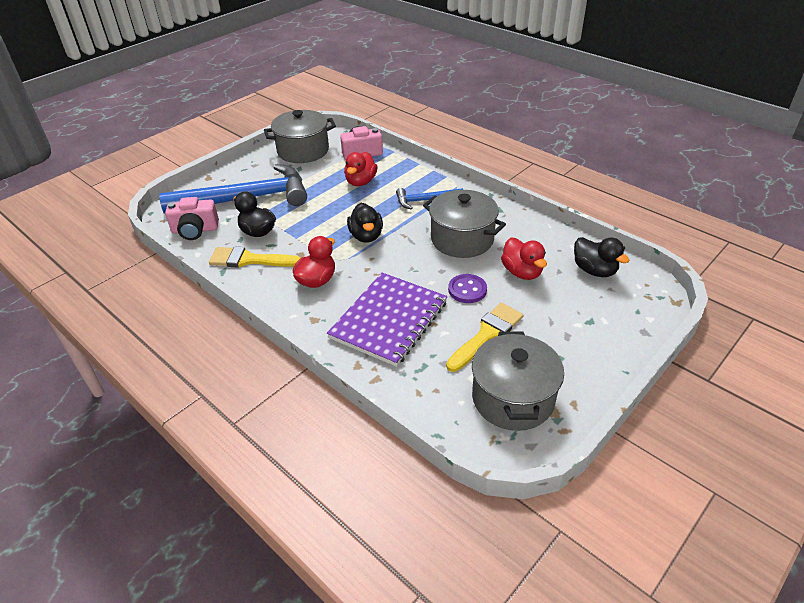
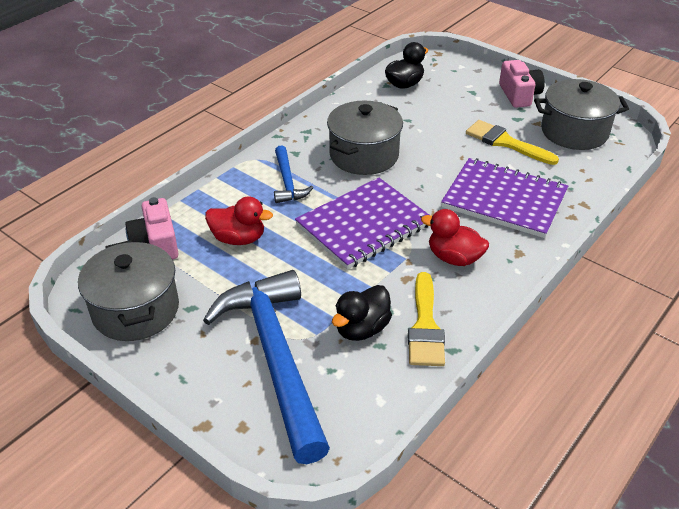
camera: 95 degrees left, 0 degrees up
pink camera [165,197,219,240] -> pink camera moved to [499,60,545,108]
black duck [347,203,383,243] -> purple notebook [295,177,429,270]
purple button [448,274,487,303] -> none
red duck [501,238,547,280] -> none

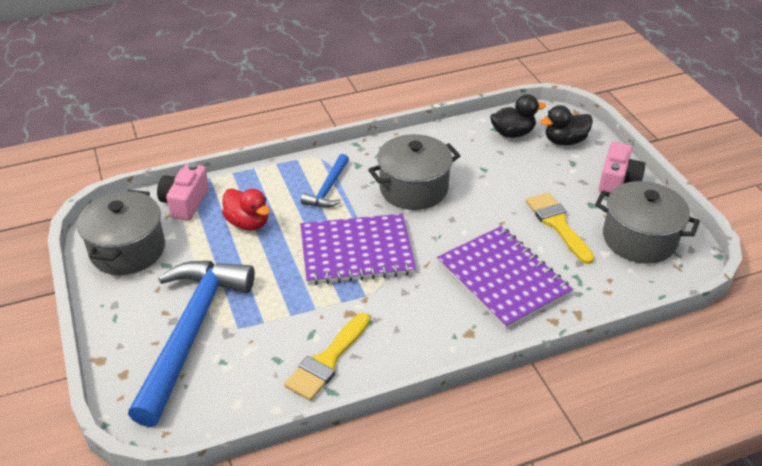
camera: 30 degrees right, 0 degrees up
black duck [332,285,392,341] -> black duck moved to [541,105,593,145]
red duck [421,209,489,266] -> none

